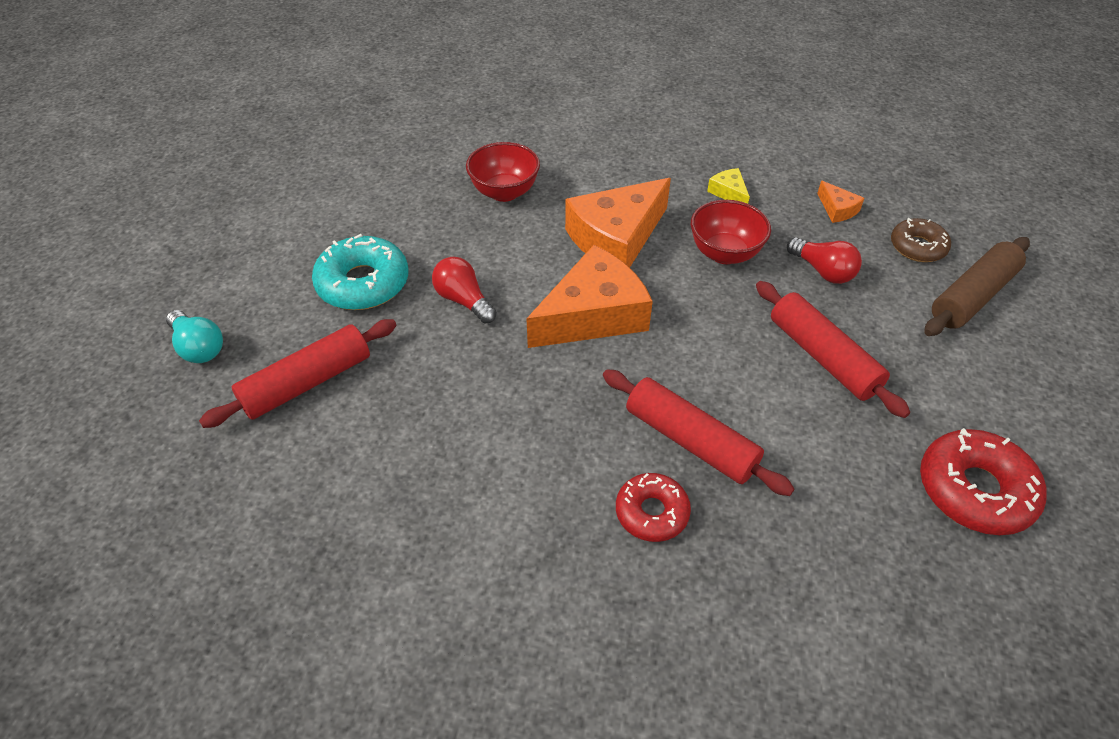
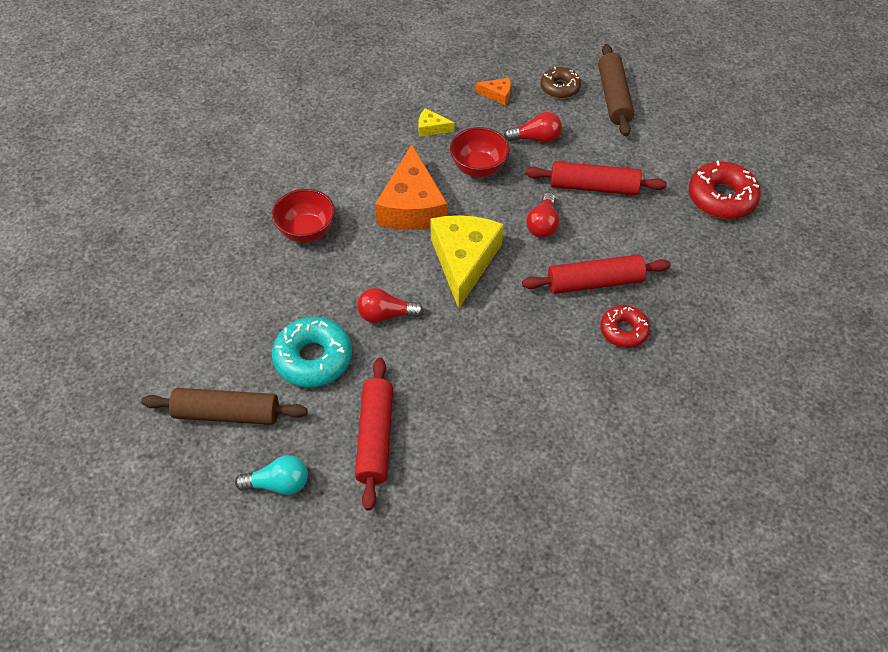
camera: 50 degrees left, 5 degrees up
orange cheese [526,245,653,348] -> yellow cheese [430,215,504,309]
none -> brown rolling pin [141,388,308,425]
none -> red light bulb [526,193,559,238]

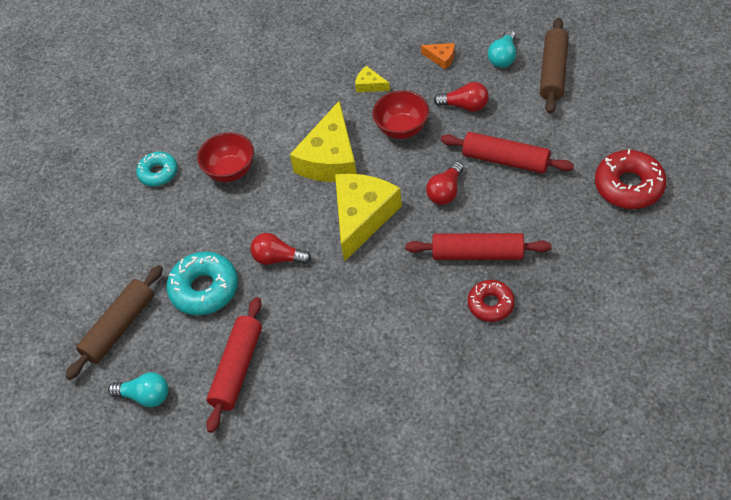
camera: 20 degrees right, 0 degrees up
brown rolling pin [141,388,308,425] -> brown rolling pin turned 75 degrees counterclockwise [65,265,163,380]
orange cheese [375,144,447,230] -> yellow cheese [290,101,357,182]
brown donut [540,67,581,99] -> turquoise light bulb [488,30,516,68]
none -> turquoise donut [136,152,178,186]

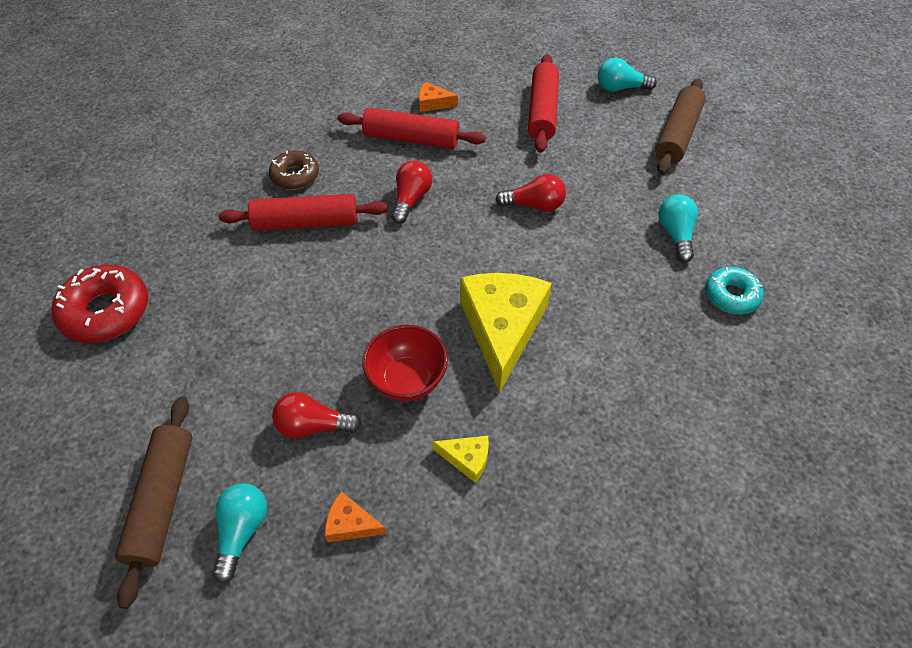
camera: 165 degrees right, 0 degrees up
turquoise donut [166,251,238,315] -> none
red bowl [197,132,254,182] -> none
yellow cheese [335,174,402,262] -> none
red light bulb [426,161,463,205] -> red light bulb moved to [391,161,432,224]
red rolling pin [440,132,574,174] -> red rolling pin moved to [338,108,486,149]
red donut [468,280,515,322] -> brown donut [269,151,319,190]
none -> orange cheese [419,82,458,112]
none -> turquoise light bulb [658,194,698,262]

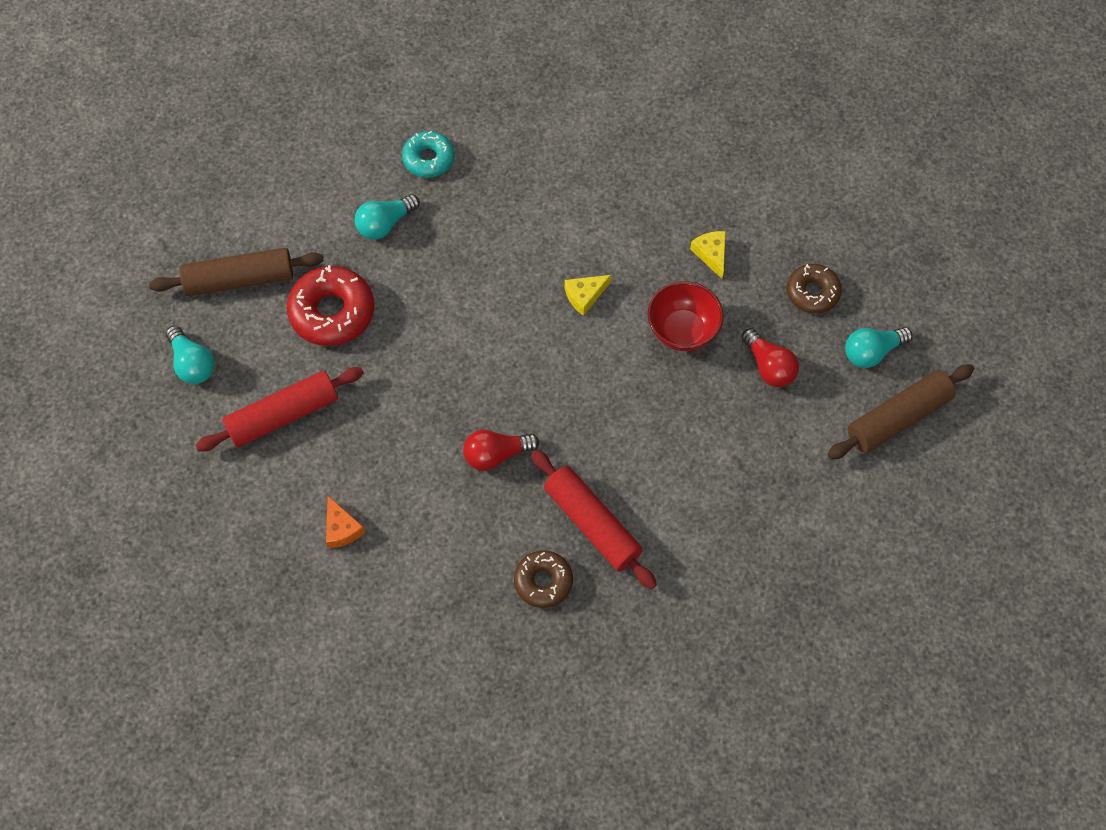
camera: 125 degrees left, 10 degrees up
red donut [51,265,148,343] -> red donut moved to [287,265,374,346]
orange cheese [325,491,387,542] -> brown donut [787,264,842,314]
red rolling pin [338,108,486,149] -> none
yellow cheese [460,273,552,393] -> yellow cheese [565,275,611,316], size x0.43
red light bulb [495,174,566,212] -> none

